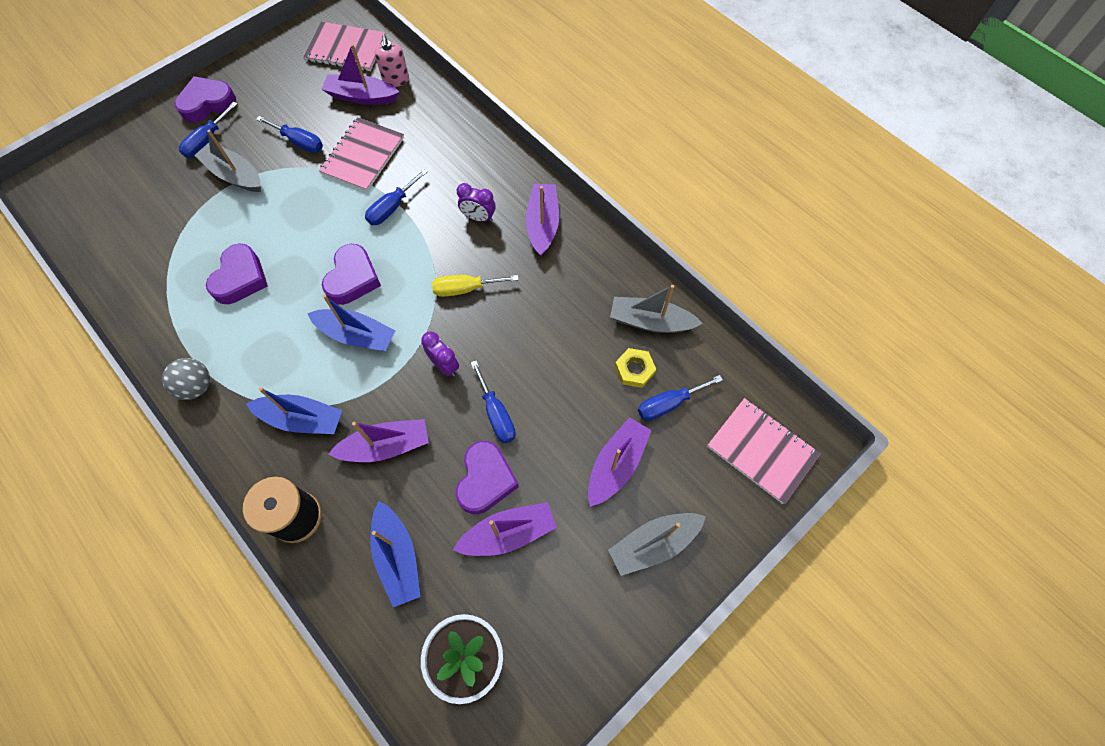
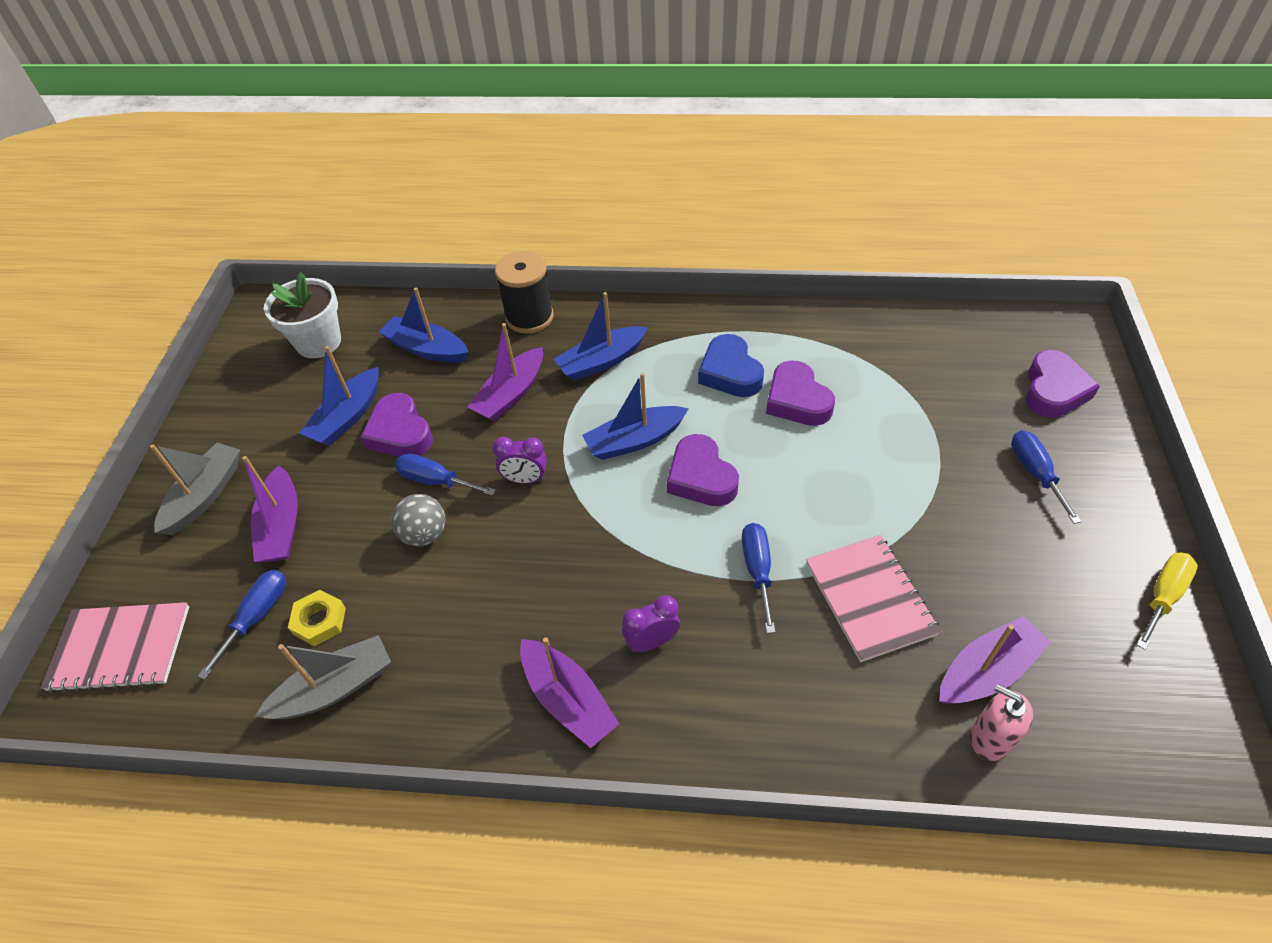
camera: 140 degrees right, 15 degrees down
grey ball [162,358,210,400] -> grey ball moved to [391,494,446,547]
purple heart [175,76,236,123] -> purple heart moved to [1025,350,1100,418]
grey boat [194,130,261,192] -> none
blue screwdriver [256,116,323,153] -> none
pink notebook [303,22,386,71] -> none
yellow screwdriver [432,275,519,297] -> yellow screwdriver moved to [1136,552,1198,650]
purple boat [453,502,557,556] -> blue boat [299,346,379,445]
none -> blue heart [698,334,764,397]

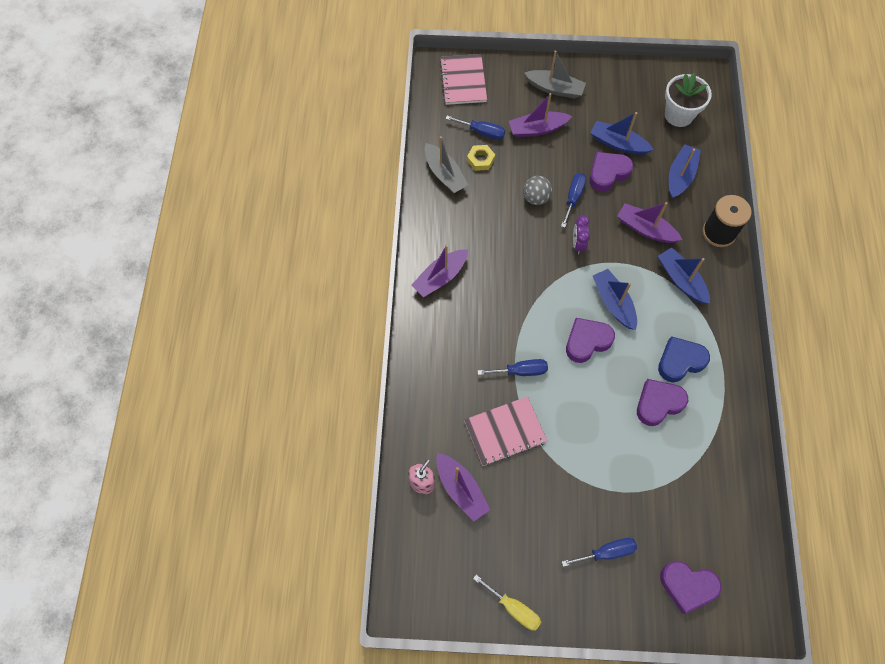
camera: 85 degrees right, 15 degrees up
purple clock [622,595,680,652] -> none

